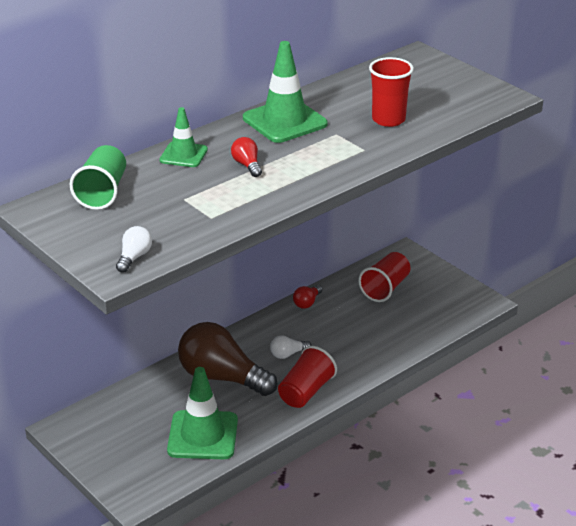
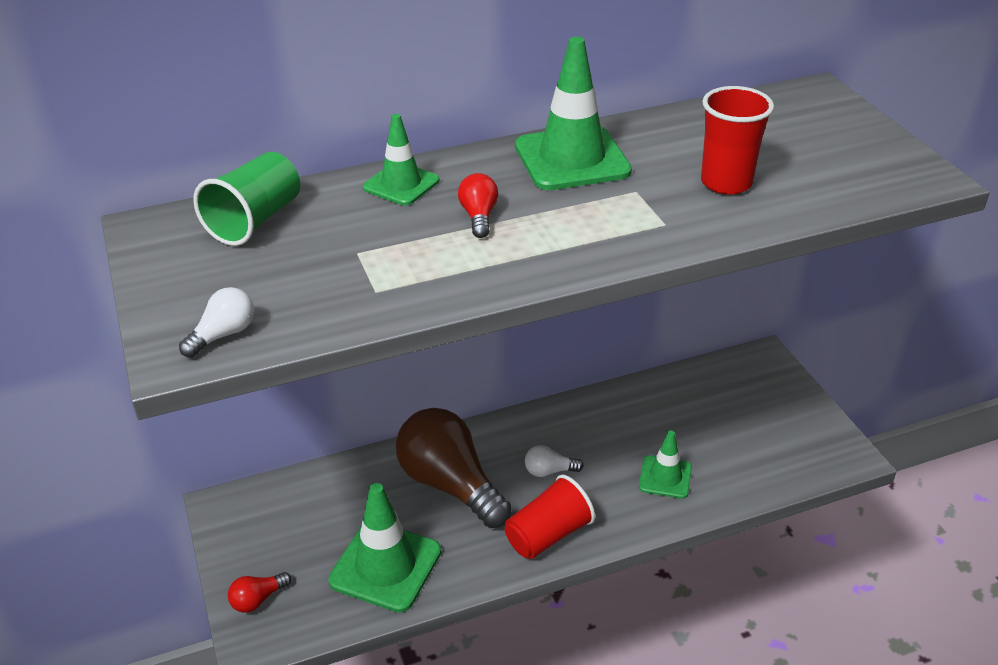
camera: 20 degrees right, 5 degrees up
red light bulb [293,285,322,309] -> red light bulb moved to [228,572,292,613]
red cup [358,252,410,302] -> none
none -> green traffic cone [639,431,692,499]

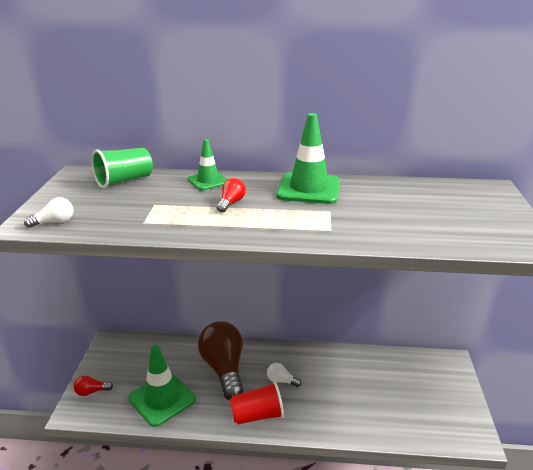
camera: 25 degrees right, 10 degrees down
green traffic cone [639,431,692,499] -> none
red cup [701,86,774,195] -> none

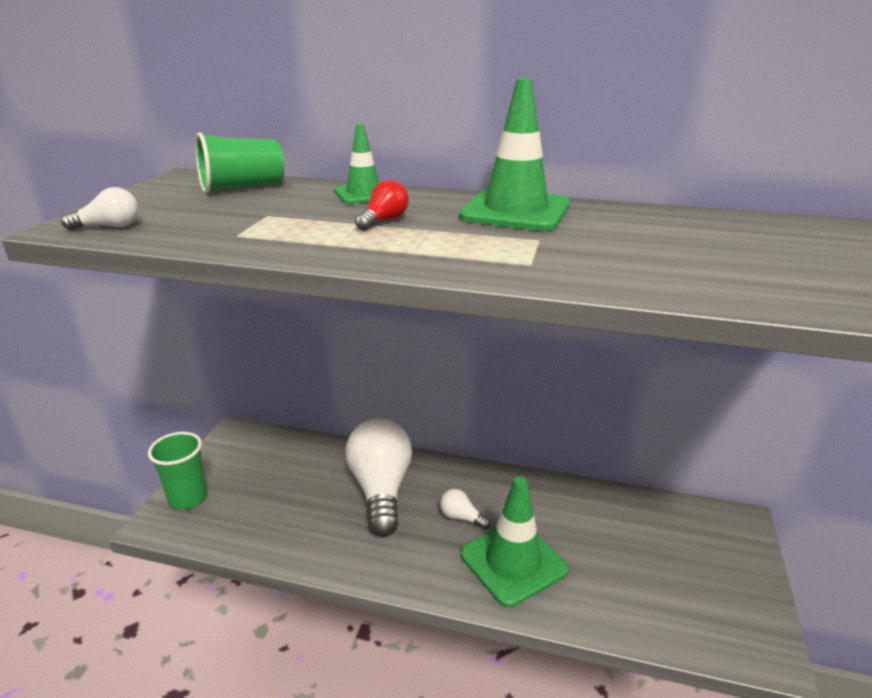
camera: 10 degrees right, 0 degrees up
red light bulb [74,376,113,396] -> green cup [148,432,207,509]
green traffic cone [128,345,196,427] -> green traffic cone moved to [461,476,569,607]
brown light bulb [198,321,243,400] -> white light bulb [345,419,412,537]
red cup [230,381,284,425] -> none

